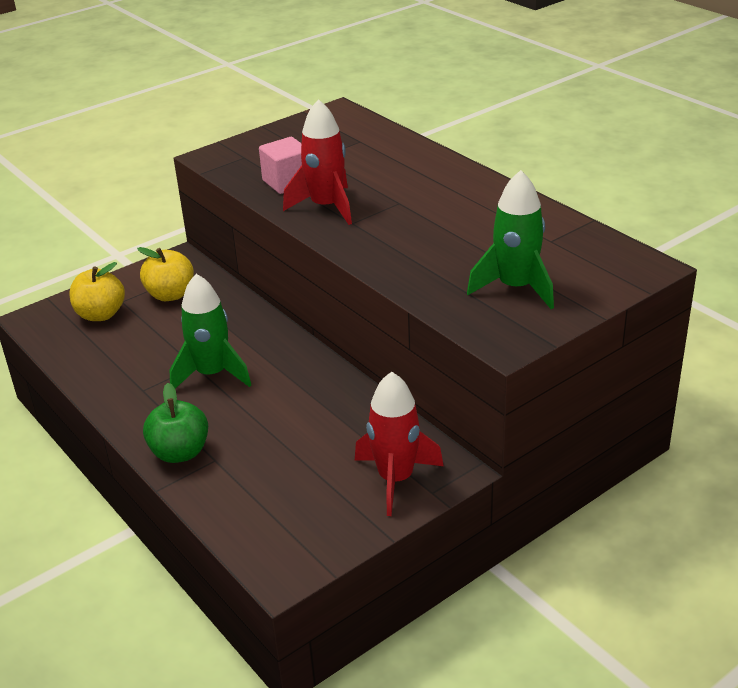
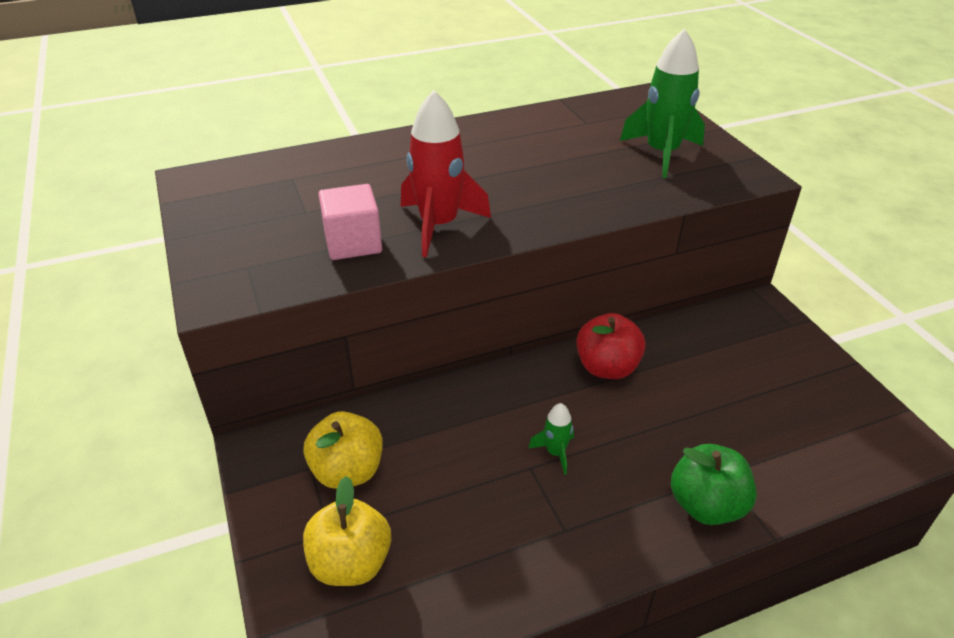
camera: 75 degrees left, 5 degrees up
green rocket [170,274,251,389] -> green rocket [528,403,574,475], size x0.48
red rocket [355,372,444,516] -> none
none -> red apple [576,313,646,379]

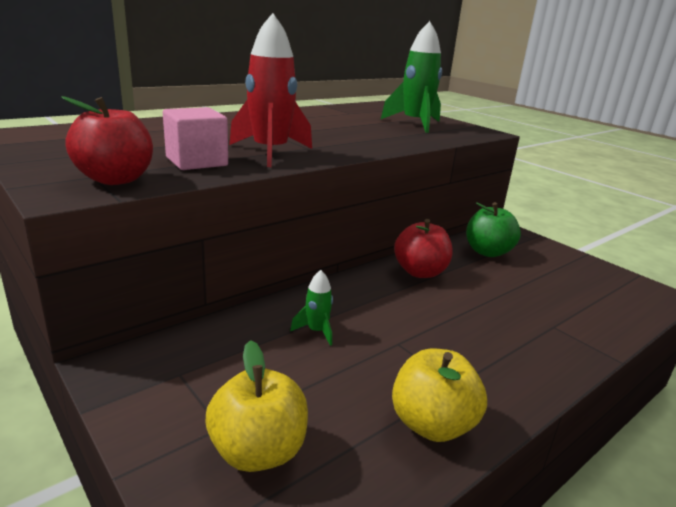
camera: 20 degrees left, 15 degrees down
yellow apple [303,411,383,489] -> yellow apple moved to [392,348,487,442]
green rocket [528,403,574,475] -> green rocket moved to [290,270,333,346]
green apple [671,444,757,525] -> green apple moved to [466,202,521,257]
none -> red apple [61,96,153,185]

